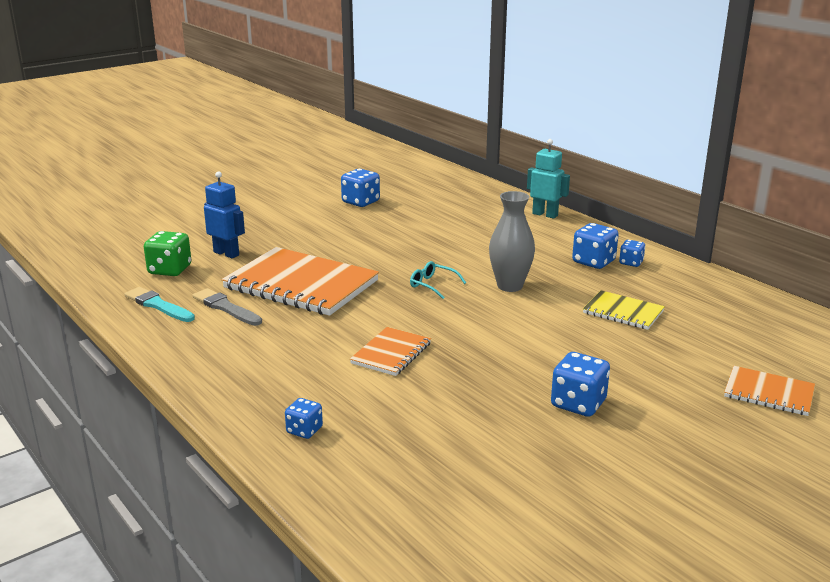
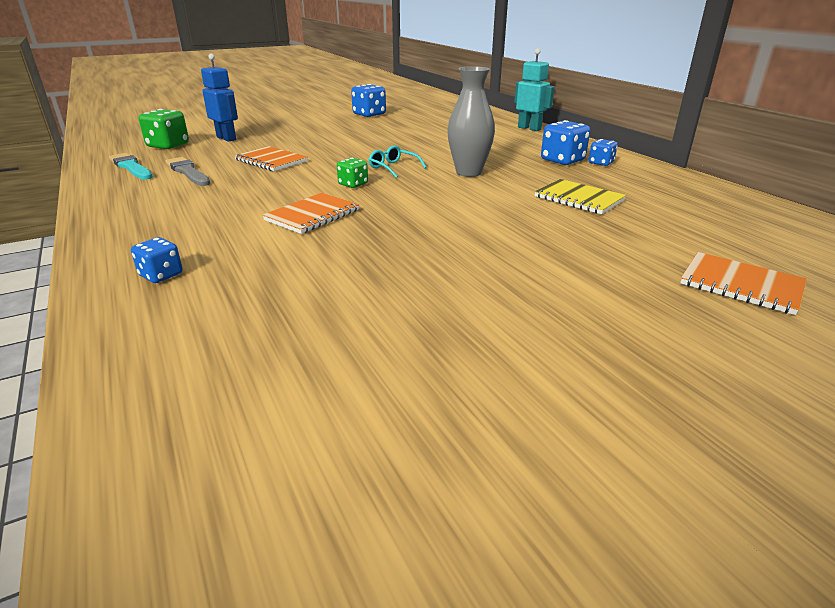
camera: 10 degrees right, 5 degrees up
orange notebook [222,247,379,316] -> orange notebook [234,146,308,171], size x0.50
blue dice [551,352,610,417] -> none
none -> green dice [337,158,368,188]

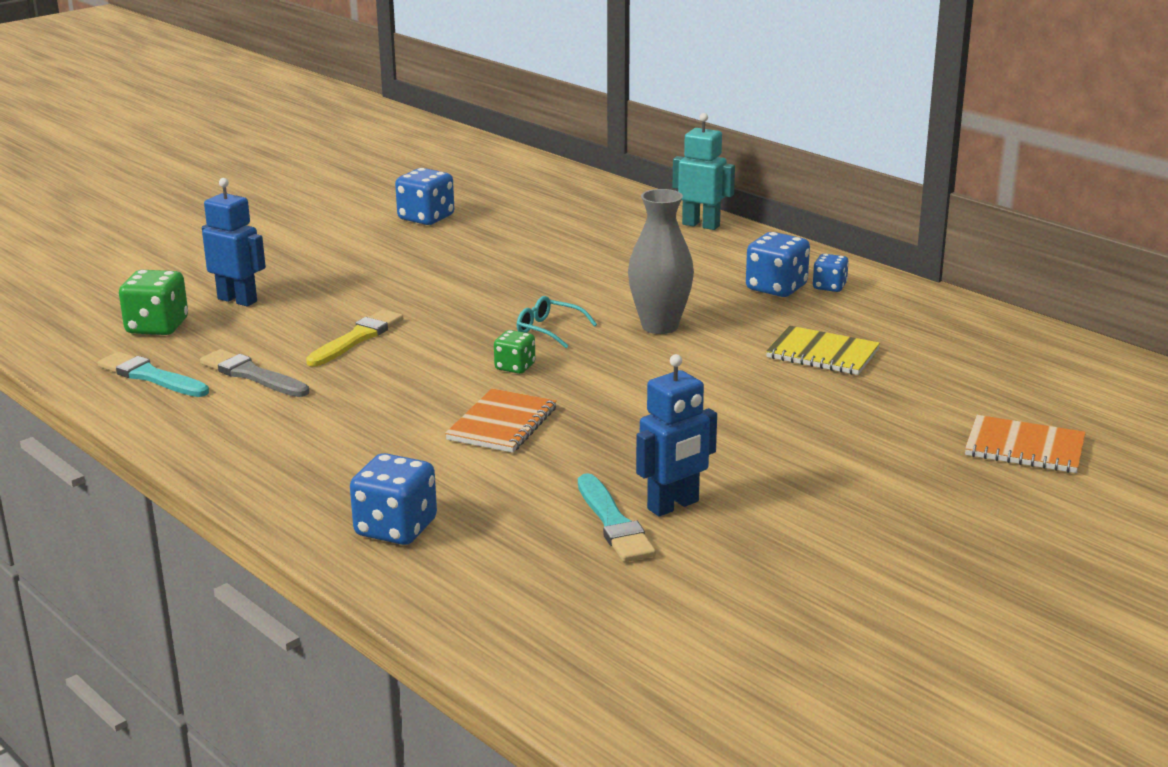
camera: 15 degrees left, 5 degrees down
blue dice [131,237,183,283] -> blue dice [350,453,437,545], size x1.67
orange notebook [234,146,308,171] -> yellow brush [306,309,403,367]
none -> turquoise brush [578,473,656,562]
none -> blue robot [636,354,717,517]

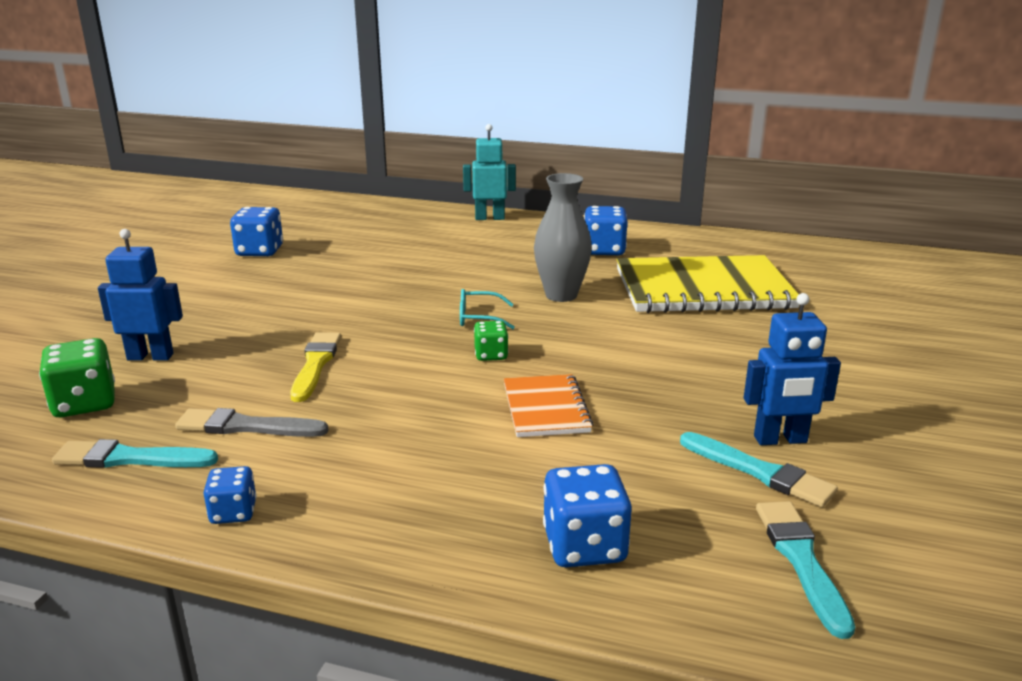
camera: 30 degrees left, 0 degrees up
blue robot [636,354,717,517] -> blue robot turned 60 degrees clockwise [744,293,841,445]
yellow notebook [766,326,880,375] -> yellow notebook [616,255,799,313], size x1.99
blue dice [813,254,849,292] -> blue dice moved to [204,466,257,524]
orange notebook [965,415,1086,473] -> none
none -> turquoise brush [756,501,855,639]

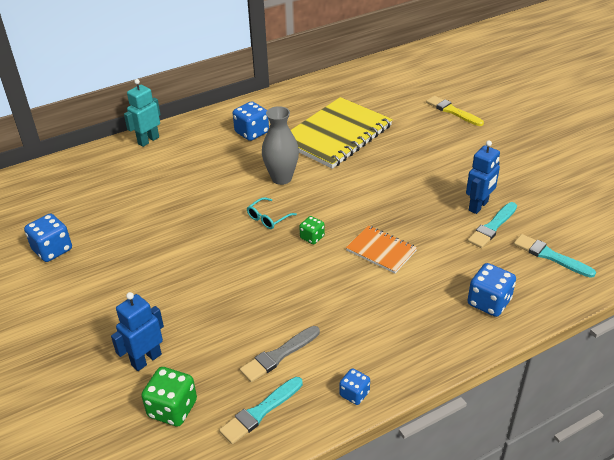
camera: 45 degrees left, 15 degrees up
yellow brush [290,332,341,402] -> yellow brush moved to [426,96,484,126]
turquoise brush [680,432,838,507] -> turquoise brush turned 135 degrees clockwise [468,202,517,248]

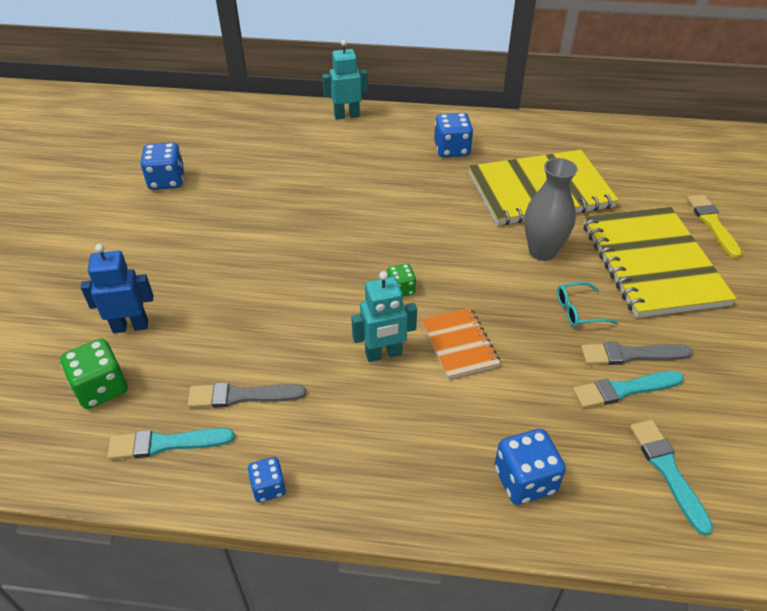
camera: 35 degrees right, 5 degrees up
turquoise glasses [247,197,297,229] -> turquoise glasses moved to [557,282,618,327]
grey vase [262,106,299,185] -> grey vase moved to [524,158,578,261]
blue robot [466,140,500,214] -> grey brush [581,342,693,365]
none -> turquoise robot [351,271,417,362]
none -> yellow notebook [584,207,737,318]

